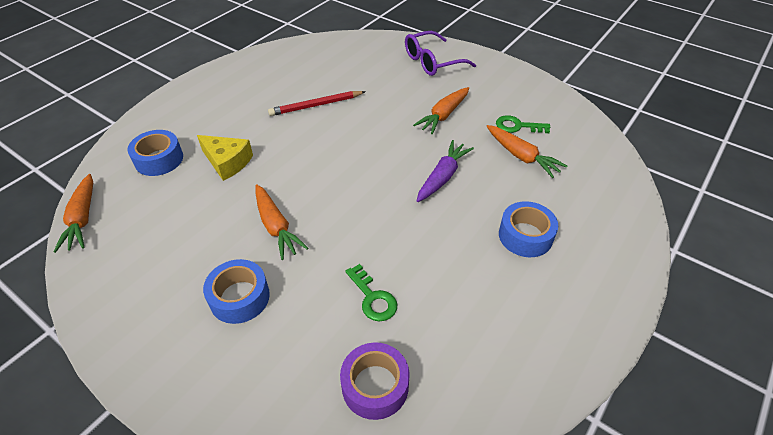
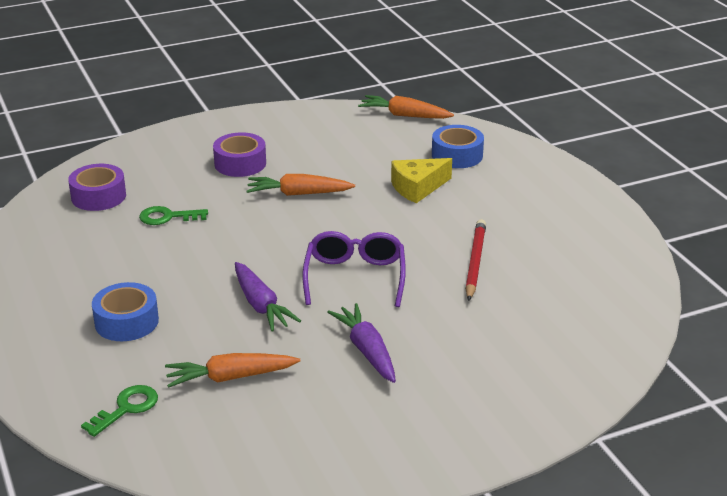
camera: 120 degrees right, 15 degrees down
blue tape [203,259,270,324] -> purple tape [213,132,266,177]
purple glasses [405,31,476,76] -> purple glasses moved to [302,231,406,307]
orange carrot [413,87,469,134] -> purple carrot [328,303,396,383]
green key [496,115,550,133] -> green key moved to [81,385,158,437]

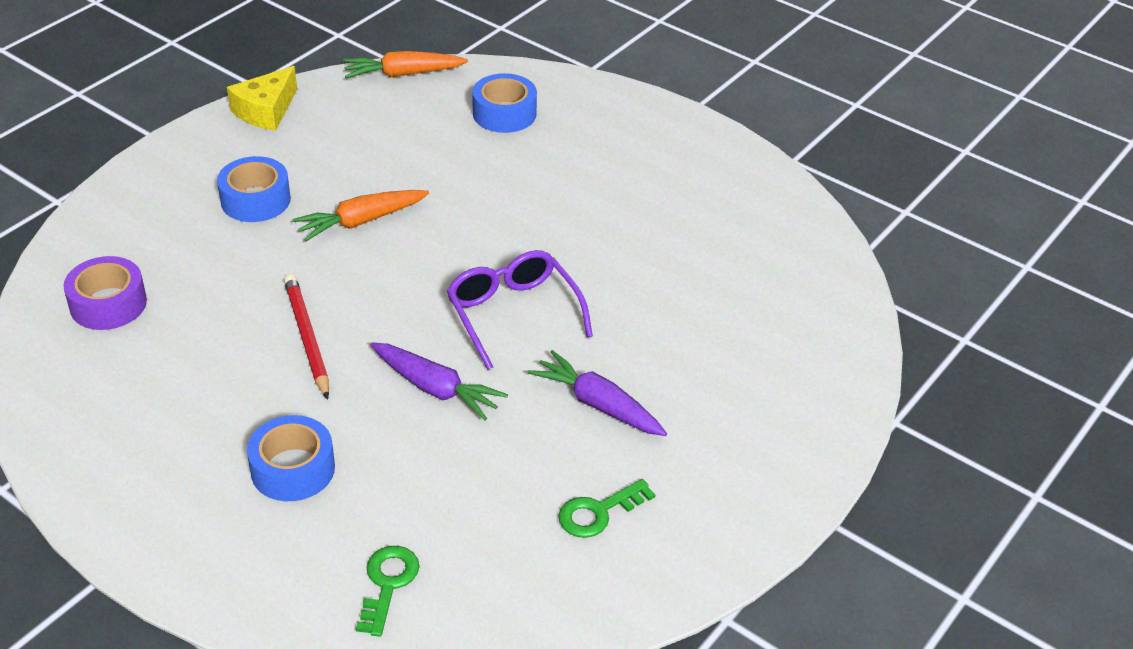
camera: 30 degrees left, 10 degrees up
green key [139,206,208,225] -> green key moved to [558,479,656,538]
orange carrot [165,353,301,388] -> none
purple tape [213,132,266,177] -> blue tape [217,156,291,222]
yellow cheese [391,158,452,203] -> yellow cheese moved to [227,66,297,131]
red pencil [465,219,486,301] -> red pencil moved to [284,274,329,399]

